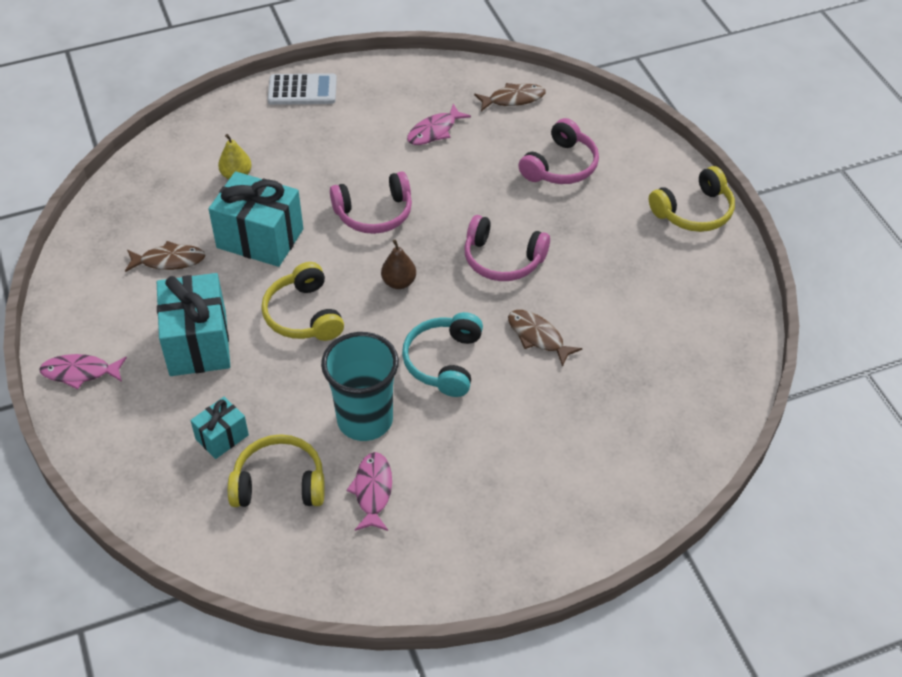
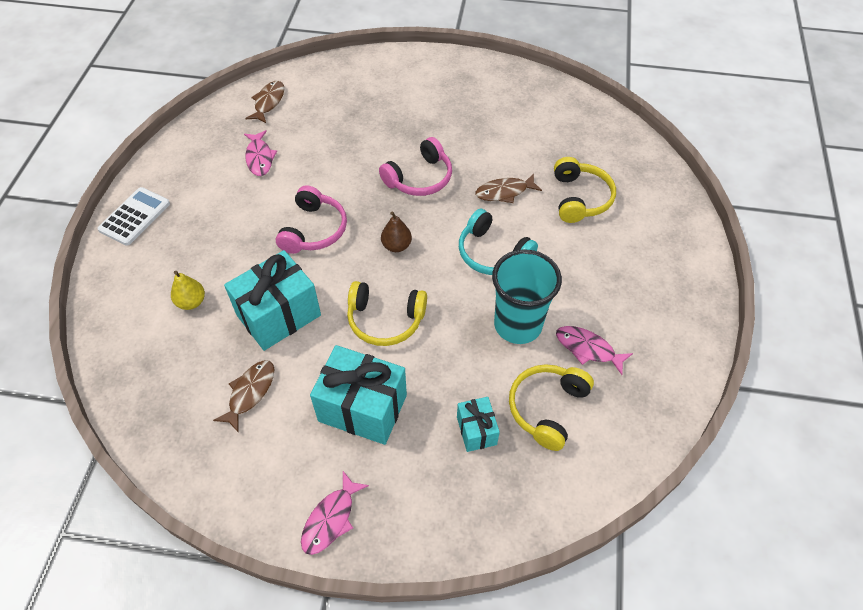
camera: 60 degrees left, 5 degrees up
pink headphones [518,118,599,184] -> none
yellow headphones [649,166,735,232] -> yellow headphones moved to [554,157,616,223]

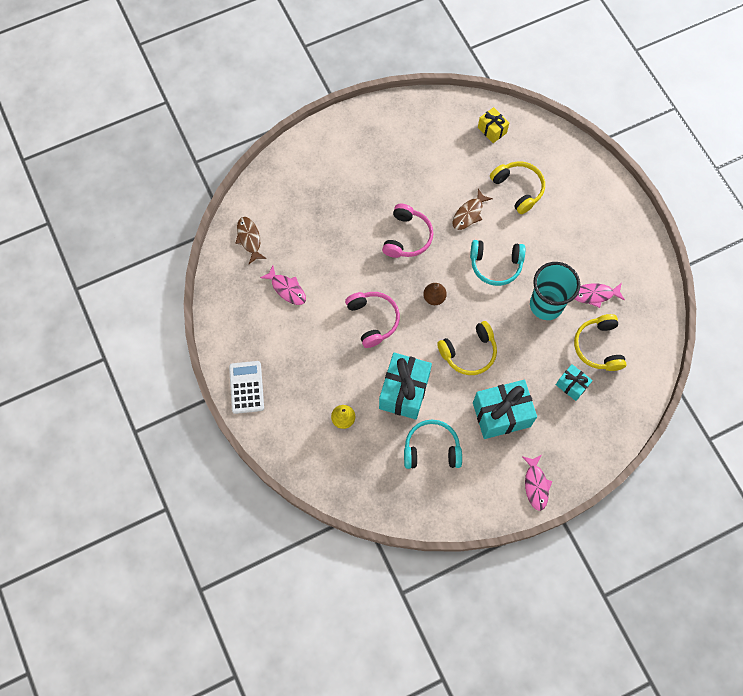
camera: 35 degrees left, 15 degrees up
brown fish [213,360,275,432] -> turquoise headphones [404,420,462,469]
none -> yellow gift [478,107,509,143]

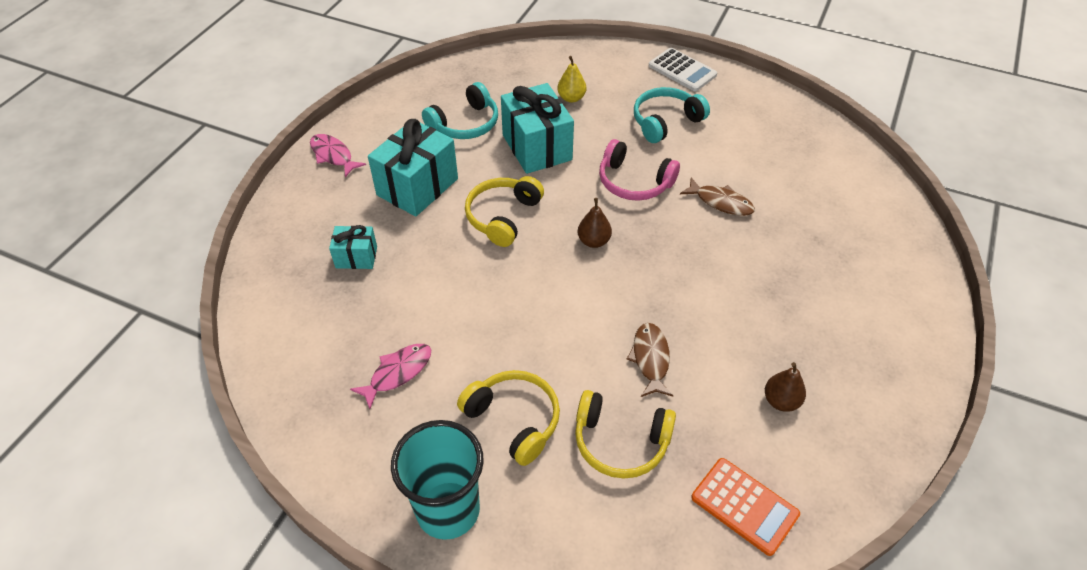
camera: 140 degrees right, 20 degrees down
brown fish [235,217,267,264] -> brown fish moved to [680,177,755,216]
pink fish [260,266,306,305] -> none
pink headphones [382,204,433,258] -> none
turquoise headphones [470,240,525,286] -> turquoise headphones moved to [634,87,710,143]
yellow gift [478,107,509,143] -> orange calculator [691,458,800,556]
turquoise cup [530,262,580,320] -> turquoise cup moved to [391,420,484,540]
yellow headphones [574,314,627,371] -> yellow headphones moved to [457,370,560,466]
none -> brown pear [765,362,806,412]

